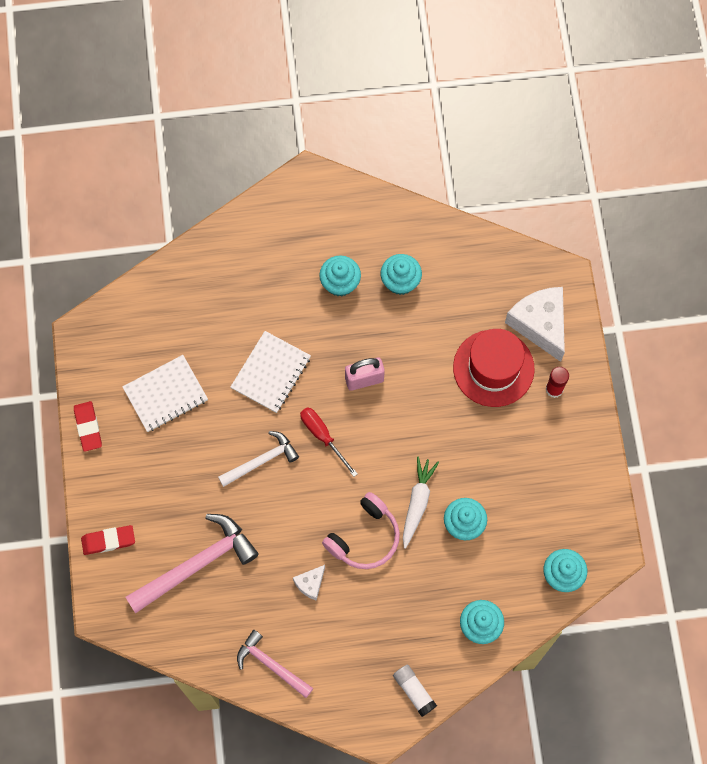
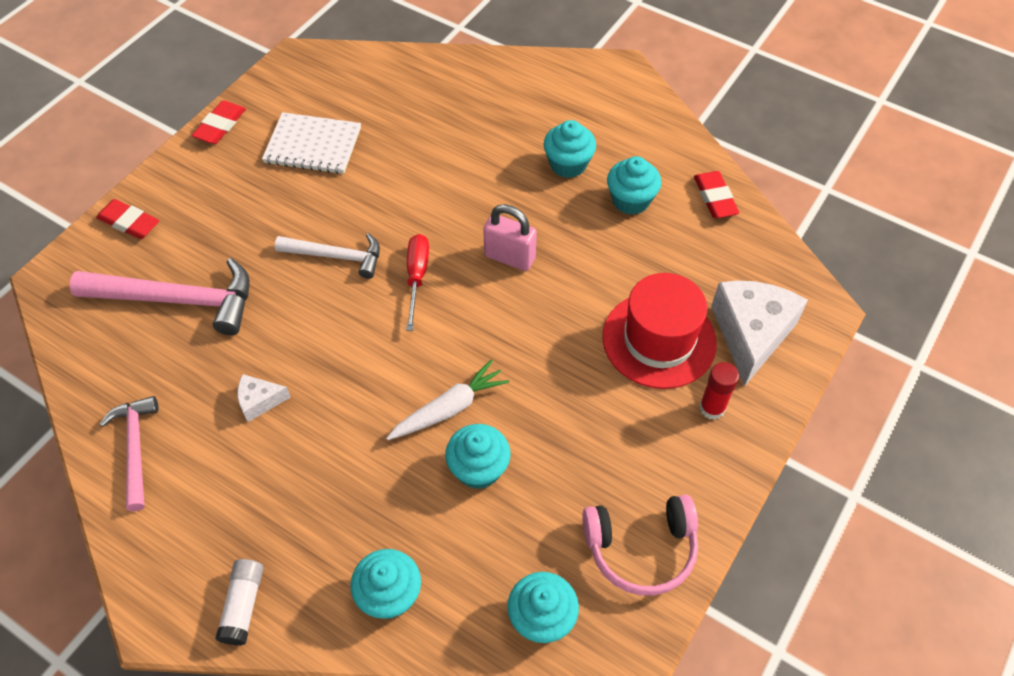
camera: 40 degrees right, 15 degrees down
white notebook [231,331,311,413] -> none
pink headphones [322,492,400,569] -> pink headphones moved to [582,495,698,596]
none -> red eraser [694,171,739,218]

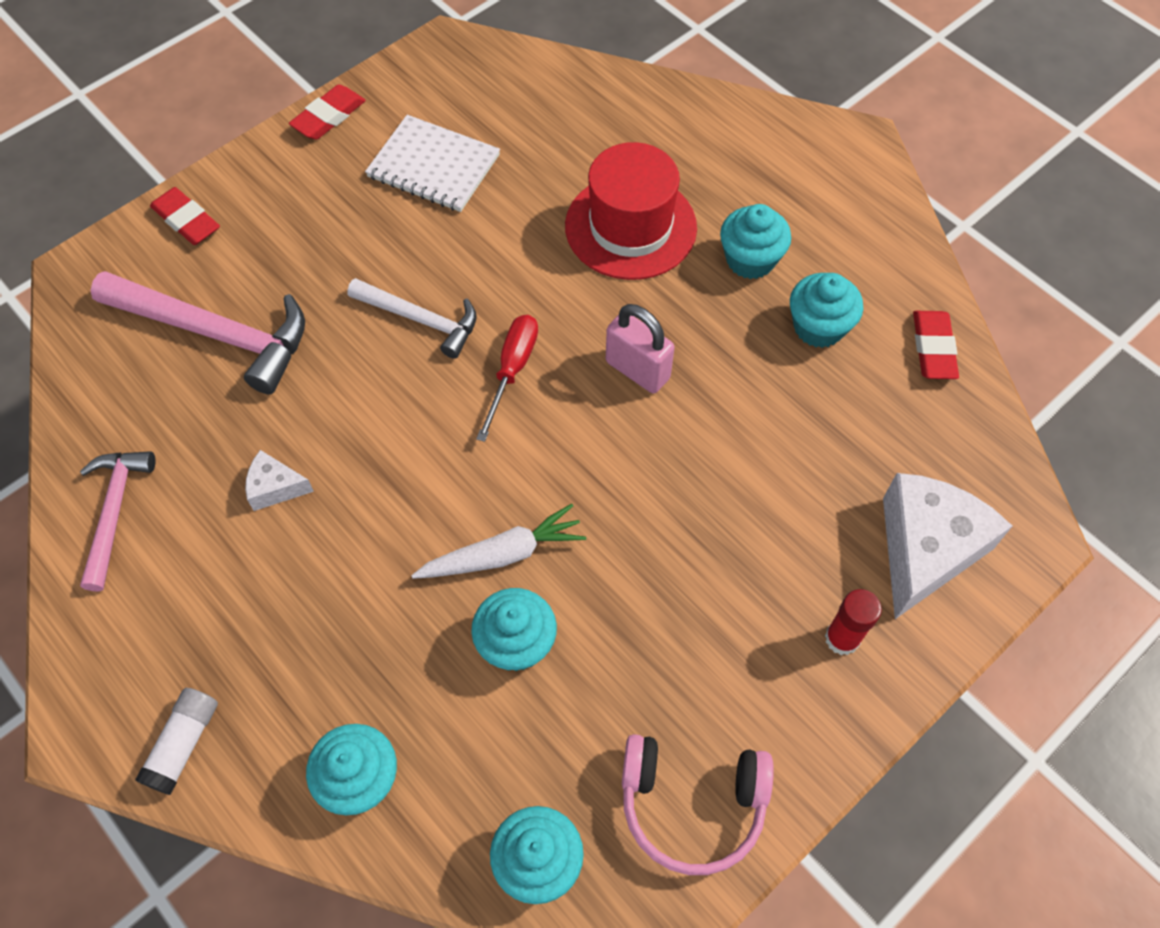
camera: 15 degrees right, 5 degrees up
red hat [602,273,717,389] -> red hat moved to [565,142,697,280]

